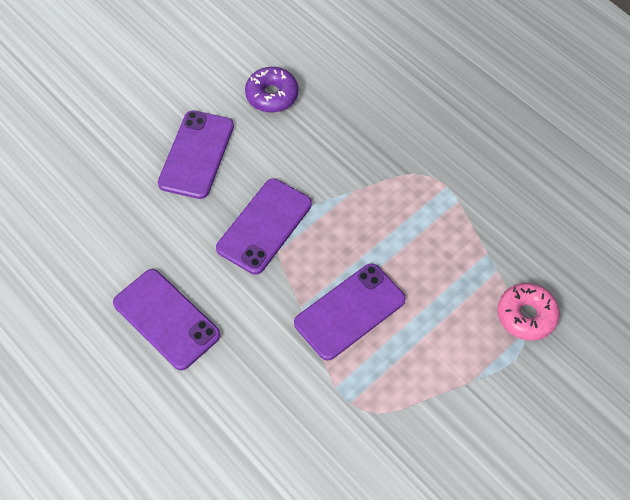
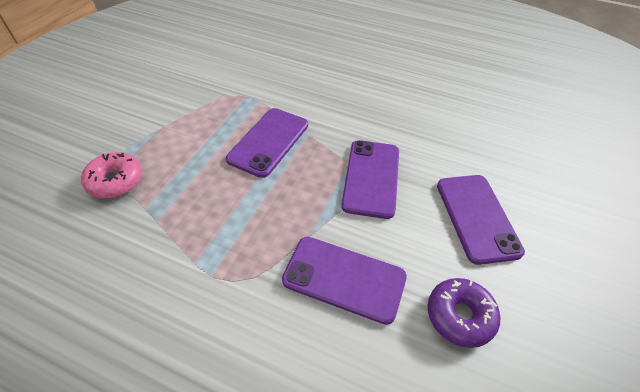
camera: 155 degrees right, 10 degrees down
purple phone [113,269,221,370] -> purple phone moved to [282,237,407,325]

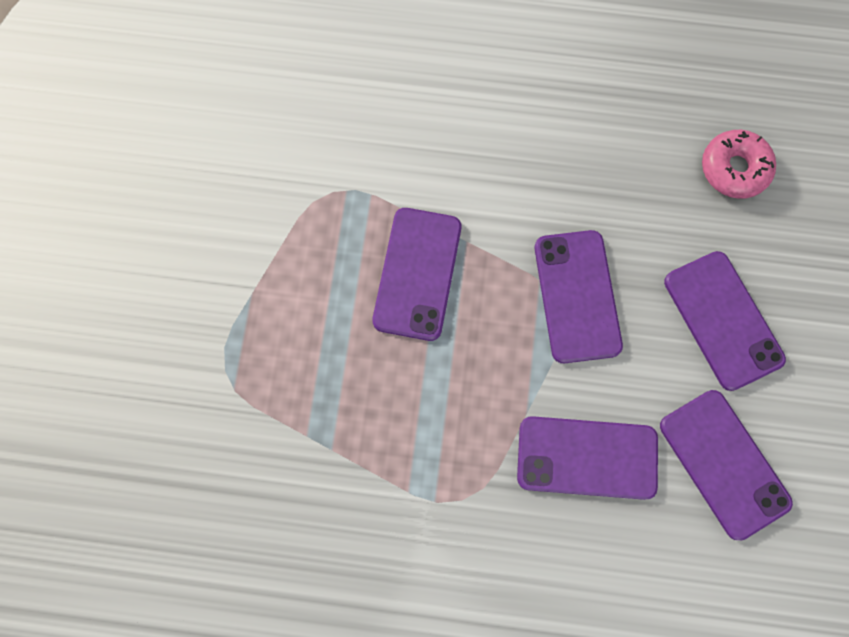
camera: 15 degrees left, 25 degrees up
pink donut [81,152,142,198] -> pink donut moved to [702,130,776,199]
purple donut [427,278,500,348] -> purple phone [660,390,793,540]

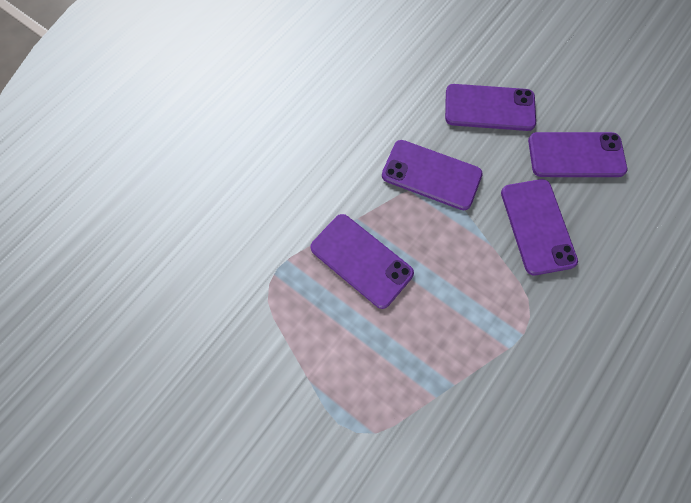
camera: 60 degrees left, 5 degrees down
purple phone [517,416,658,500] -> purple phone turned 45 degrees counterclockwise [501,179,578,275]
pink donut [702,130,776,199] -> none

